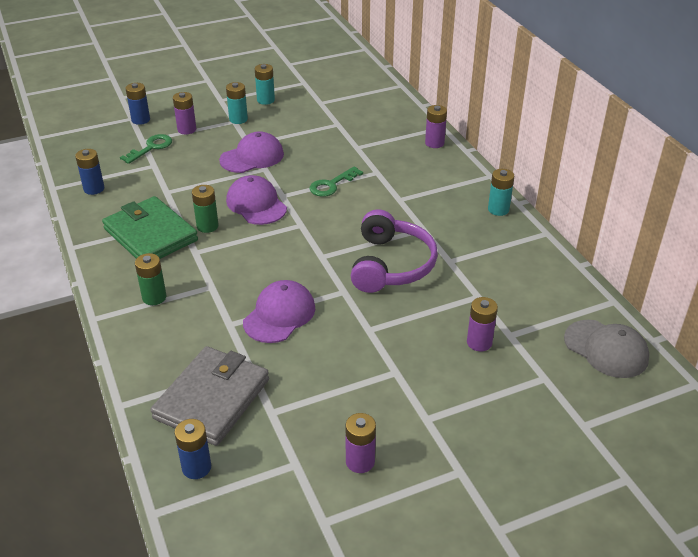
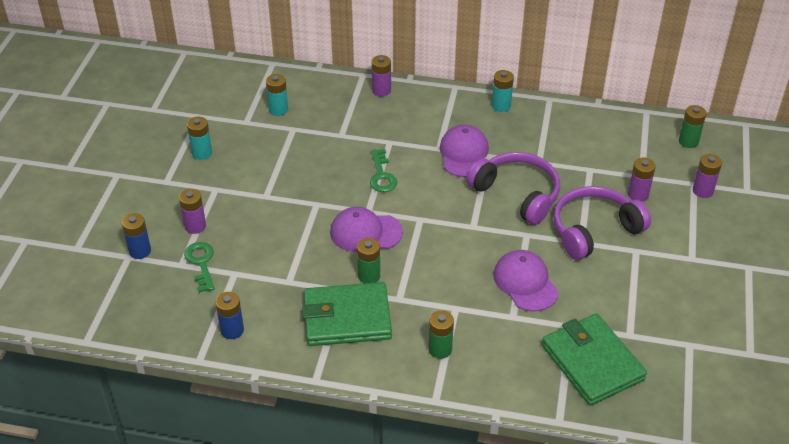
camera: 55 degrees left, 5 degrees up
grey wallet [151,346,269,446] -> green wallet [542,314,647,406]
blue battery [175,419,211,479] -> none
purple cap [219,131,284,173] -> purple cap moved to [440,125,489,177]
turquoise battery [226,82,248,124] -> turquoise battery moved to [266,74,288,116]
purple battery [346,413,376,473] -> purple battery moved to [693,154,722,198]
grey cap [564,320,650,378] -> green battery [679,105,706,148]
none -> purple headphones [554,186,651,260]

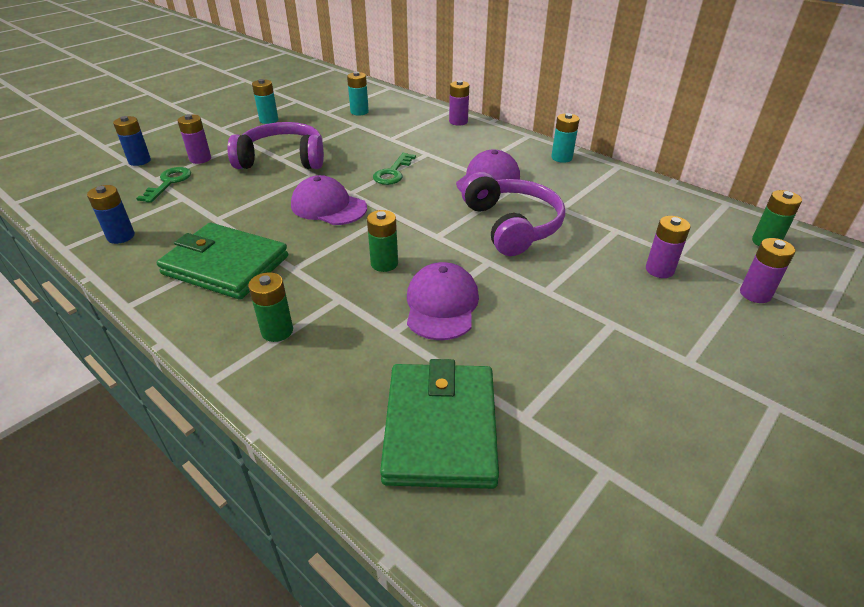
camera: 30 degrees right, 5 degrees down
green battery [357,238,380,284] -> green battery moved to [367,210,398,272]
purple headphones [554,186,651,260] -> purple headphones moved to [227,122,324,169]

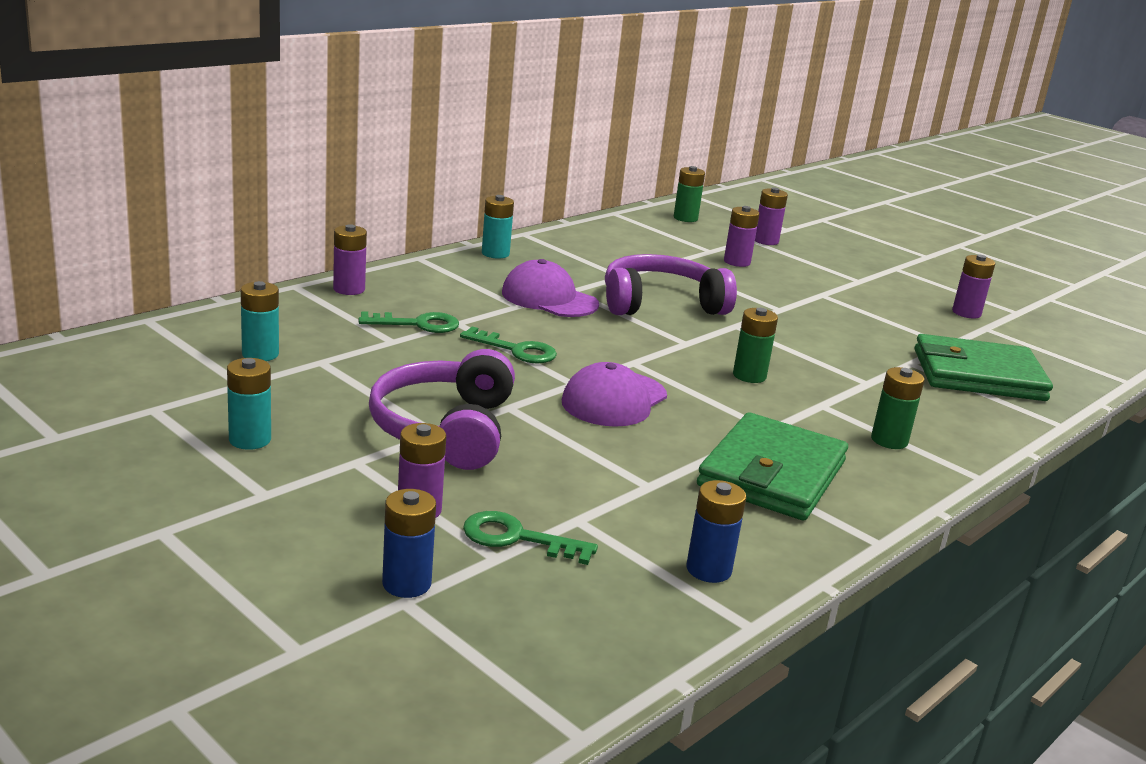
camera: 90 degrees left, 15 degrees down
purple cap [407,262,479,340] -> none
none -> green key [359,311,459,333]
none -> purple battery [952,254,995,319]

